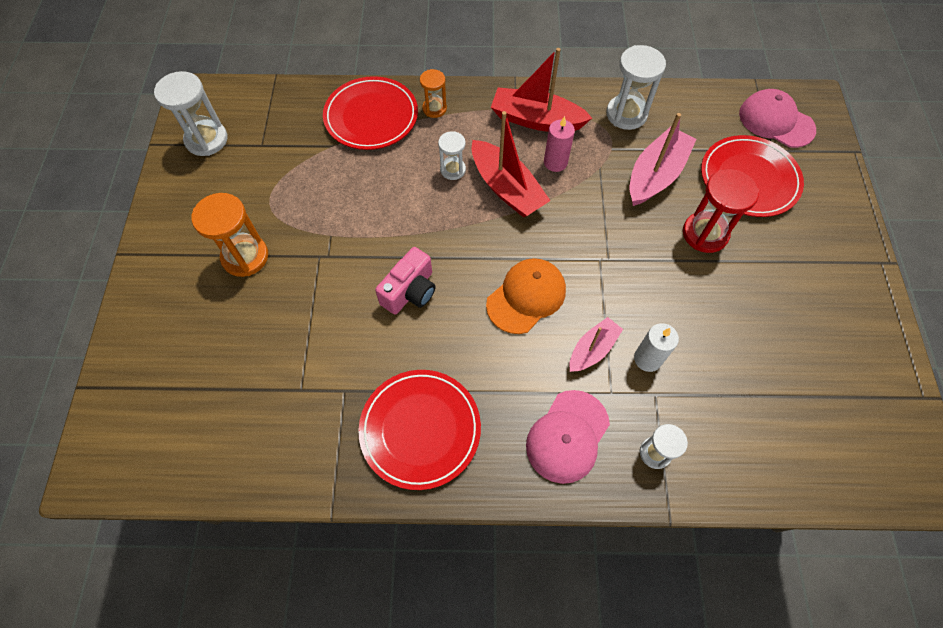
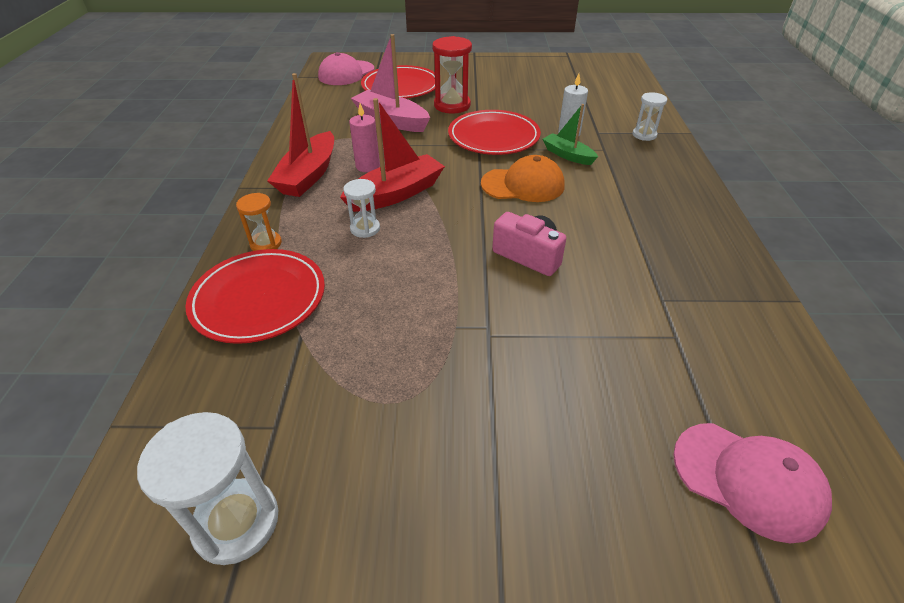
camera: 90 degrees left, 20 degrees down
orange hourglass [192,193,268,277] -> none
red plate [358,370,481,490] -> red plate moved to [448,110,541,155]
orange cap [486,258,566,334] -> orange cap turned 135 degrees clockwise [481,155,565,202]
pink cap [526,390,610,484] -> pink cap moved to [673,423,832,543]
pink boat [569,317,623,372] -> green boat [543,104,598,165]
white hourglass [606,45,666,130] -> none

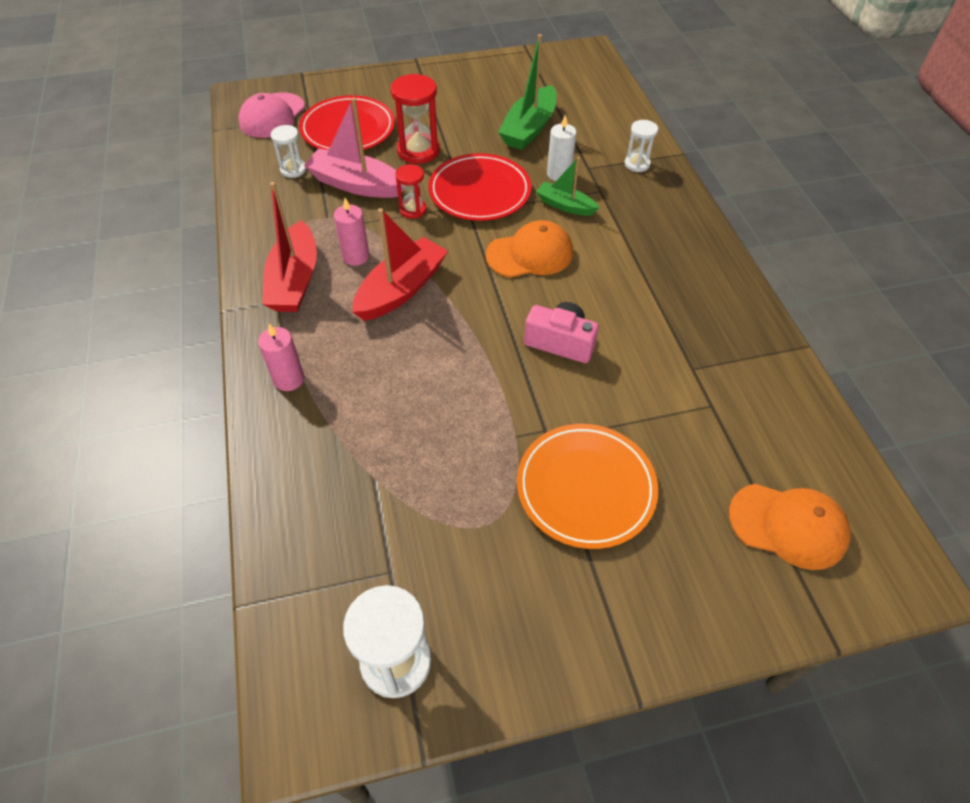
camera: 15 degrees left, 10 degrees up
red plate [185,249,325,344] -> none
orange hourglass [236,193,282,251] -> pink candle [258,324,304,391]
white hourglass [343,179,380,238] -> white hourglass moved to [271,125,306,178]
pink cap [673,423,832,543] -> orange cap [729,484,851,570]
none -> red hourglass [395,164,427,219]
none -> green boat [498,34,557,150]
none -> orange plate [517,424,658,549]

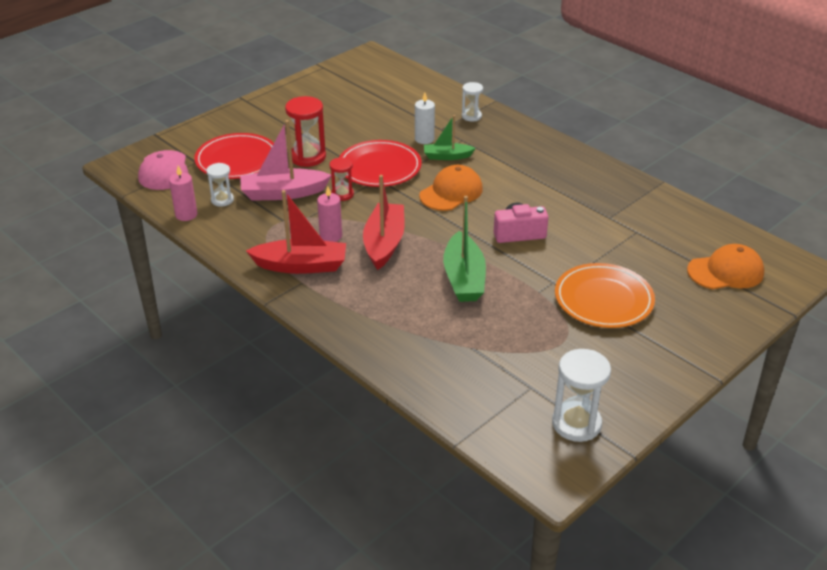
camera: 30 degrees left, 15 degrees down
pink candle [258,324,304,391] -> pink candle moved to [169,166,197,221]
red boat [262,182,317,312] -> red boat turned 60 degrees counterclockwise [246,190,346,274]
green boat [498,34,557,150] -> green boat moved to [443,196,486,302]

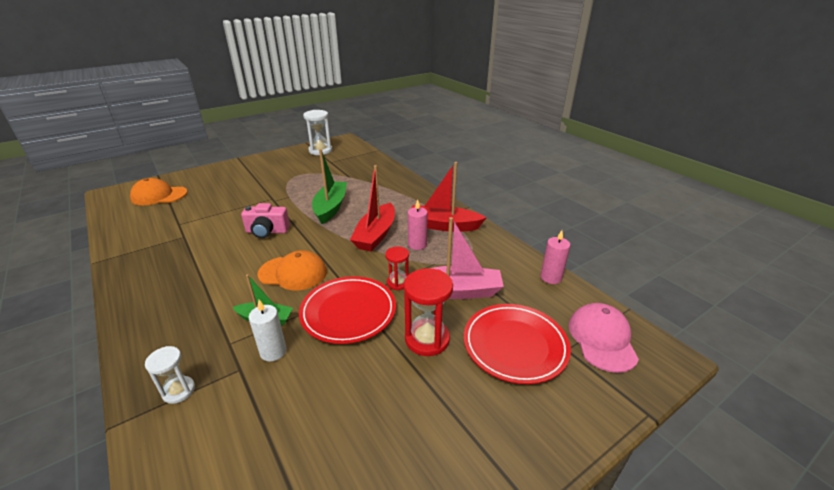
camera: 170 degrees left, 5 degrees down
white hourglass [206,163,234,207] -> none
orange cap [419,165,483,211] -> orange cap turned 135 degrees counterclockwise [257,250,327,290]
orange plate [555,263,655,328] -> none

